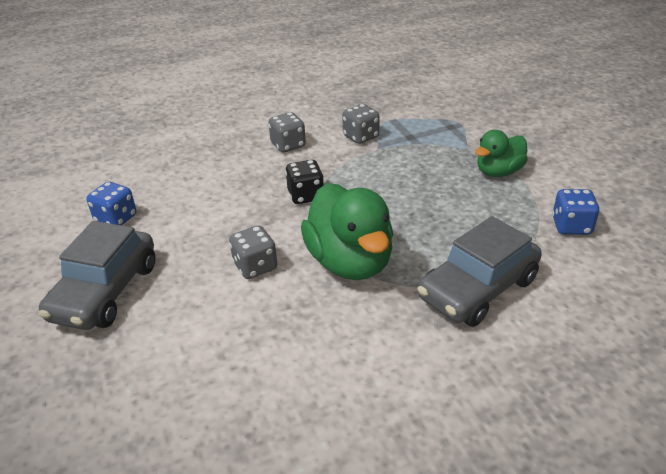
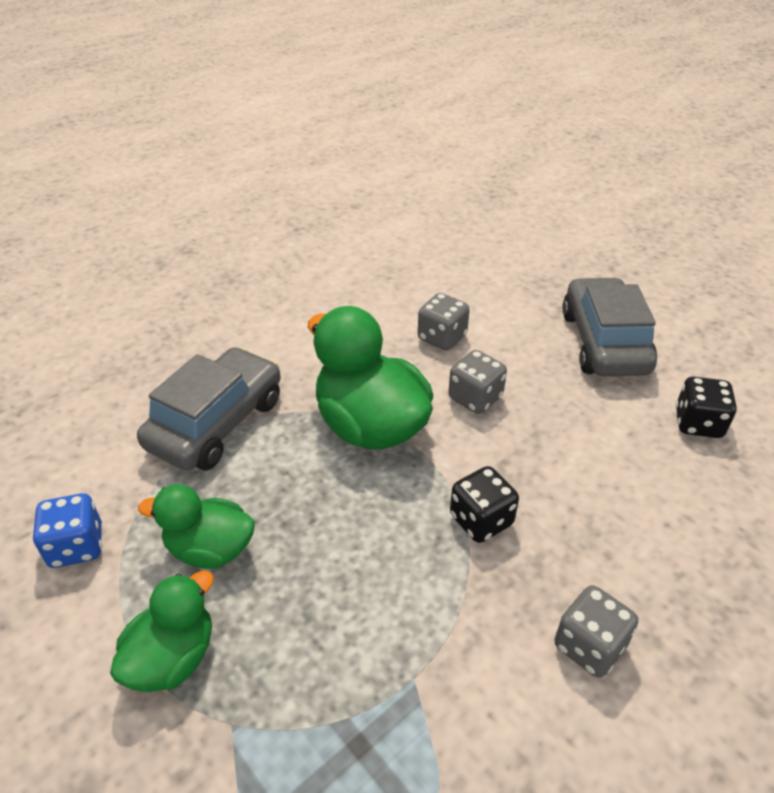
camera: 160 degrees right, 5 degrees up
blue dice [87,182,136,225] -> black dice [675,377,737,438]
grey dice [342,104,380,144] -> grey dice moved to [418,293,470,351]
none -> green duck [138,484,255,569]

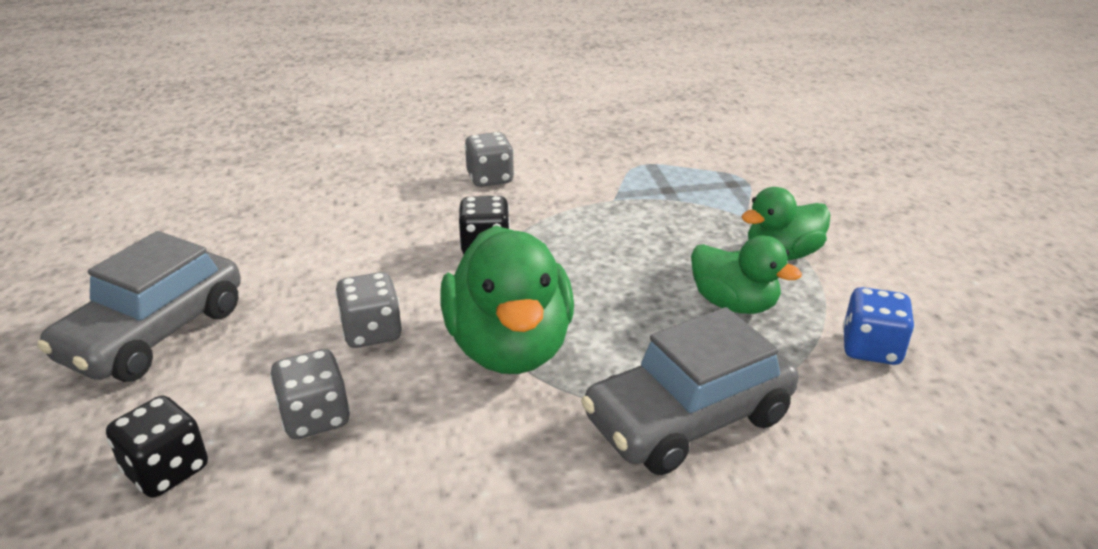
camera: 150 degrees left, 10 degrees down
black dice [675,377,737,438] -> black dice moved to [106,396,208,497]

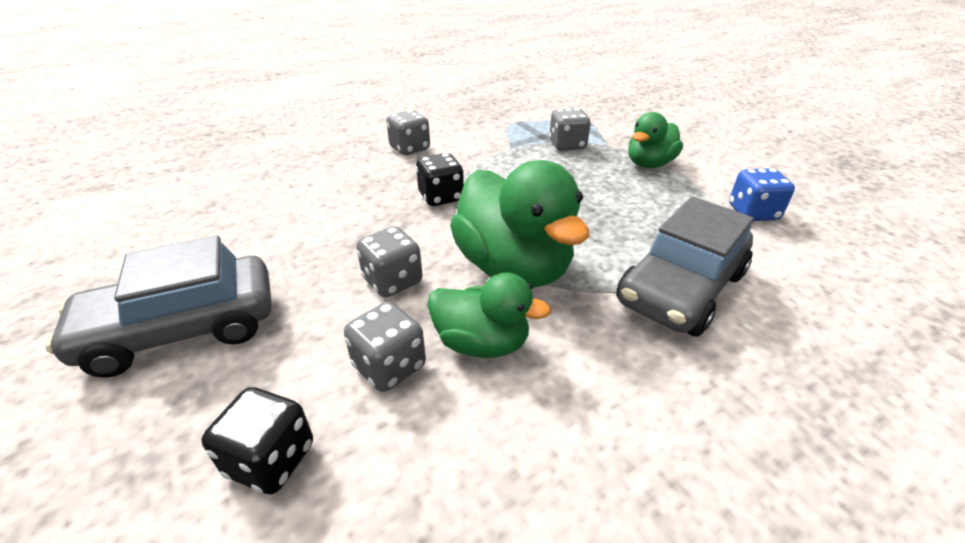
camera: 20 degrees left, 5 degrees up
grey car [37,231,241,382] -> grey car turned 60 degrees clockwise [45,236,272,378]
green duck [691,235,802,314] -> green duck moved to [427,272,551,358]
none -> grey dice [549,108,591,151]

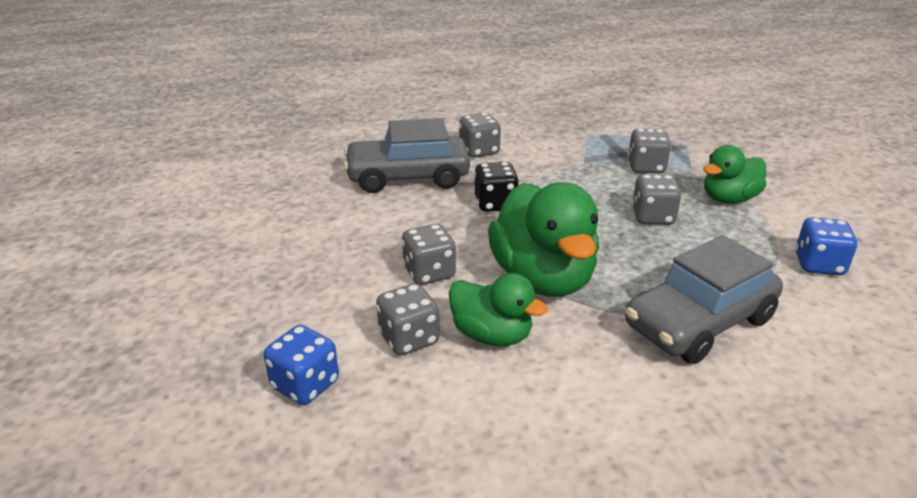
camera: 15 degrees right, 5 degrees down
grey car [45,236,272,378] -> grey car moved to [344,118,470,193]
black dice [201,387,313,494] -> blue dice [264,325,339,405]
none -> grey dice [632,174,682,225]

